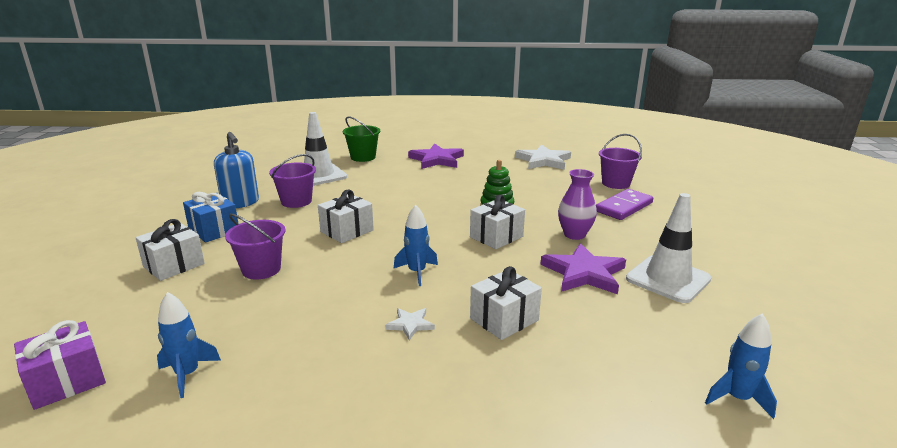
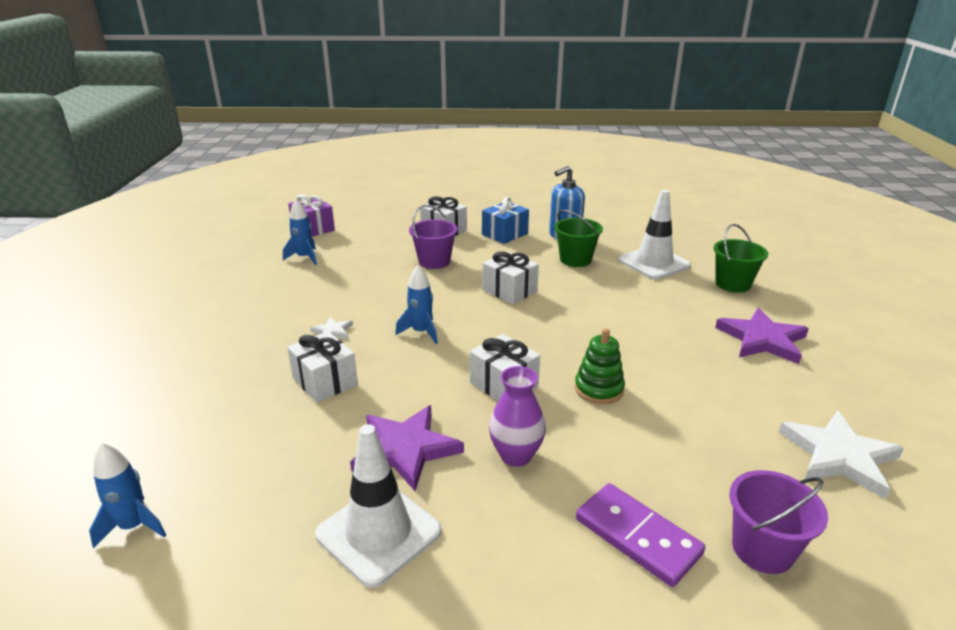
camera: 90 degrees right, 5 degrees up
purple bucket [269,154,316,208] -> green bucket [554,210,603,267]

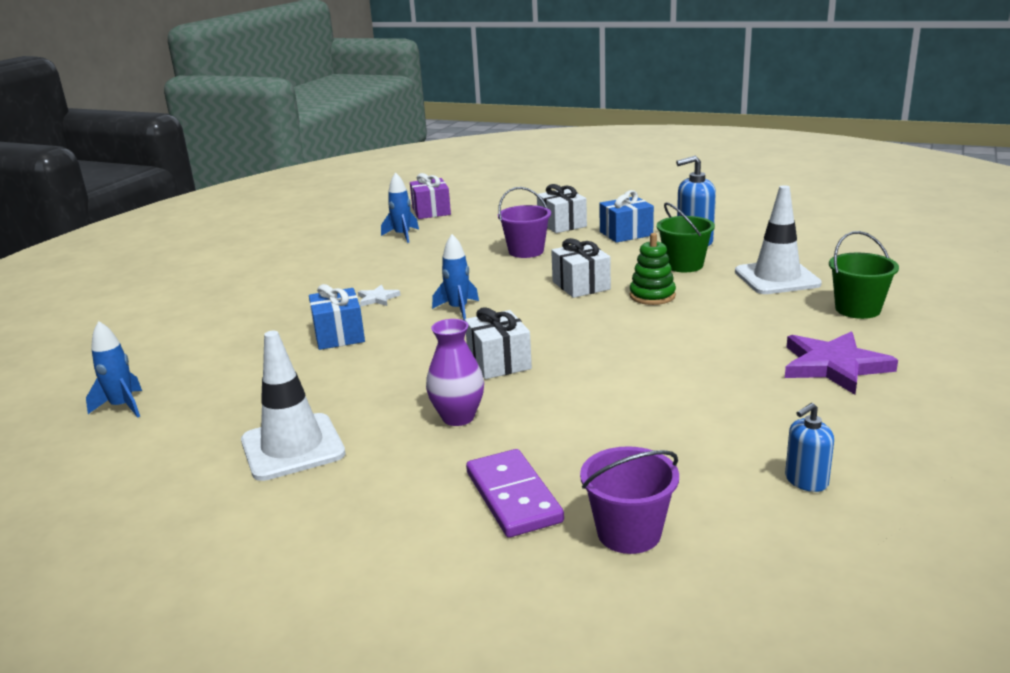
camera: 25 degrees right, 5 degrees down
white gift [287,331,358,403] -> blue gift [309,284,365,350]
purple star [350,405,464,491] -> none
green stacking toy [575,328,625,404] -> green stacking toy moved to [630,233,676,305]
white star [779,411,904,499] -> blue soap dispenser [785,403,834,492]

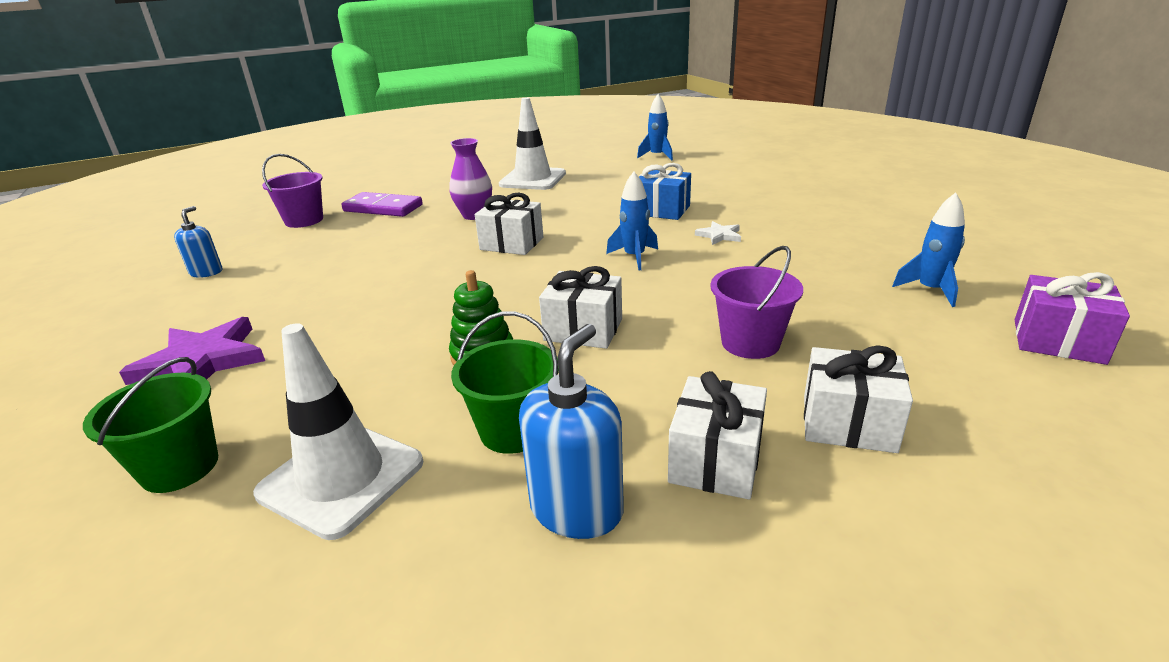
camera: 130 degrees right, 5 degrees up
blue gift [599,190,654,243] -> white gift [668,371,767,500]

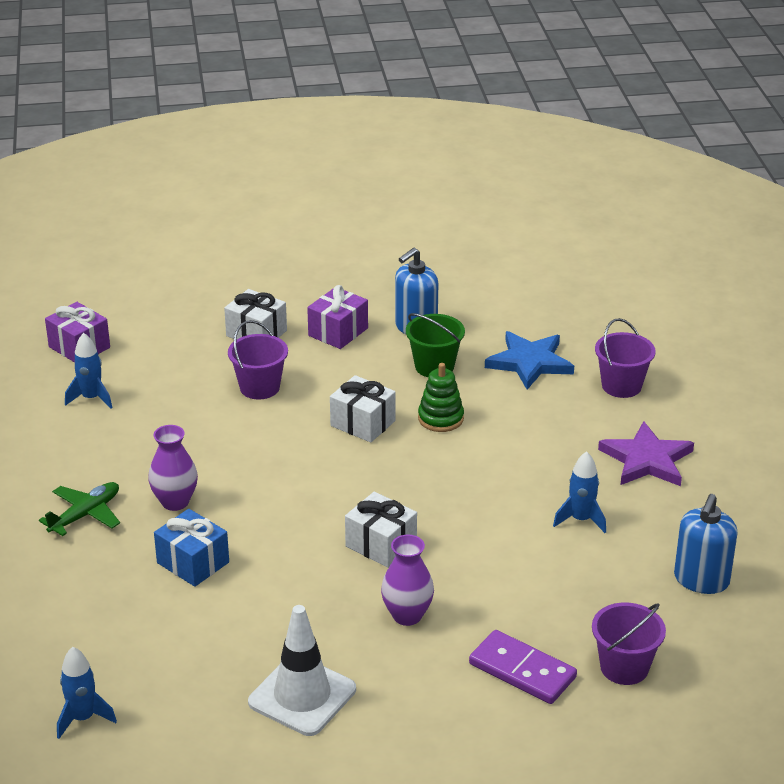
camera: 165 degrees left, 5 degrees up
green bucket [83,357,218,493] -> purple bucket [595,318,656,398]
blue soap dispenser [174,206,222,278] -> blue soap dispenser [674,494,738,594], size x1.62
white traffic cone [253,323,423,540] -> blue star [485,331,574,390]
blue rocket [606,172,658,270] -> blue rocket moved to [553,451,606,533]
white gift [668,371,767,500] -> purple gift [307,285,368,349]
white star [695,221,741,245] -> purple vase [148,425,198,511]
none -> green plane [39,482,120,536]

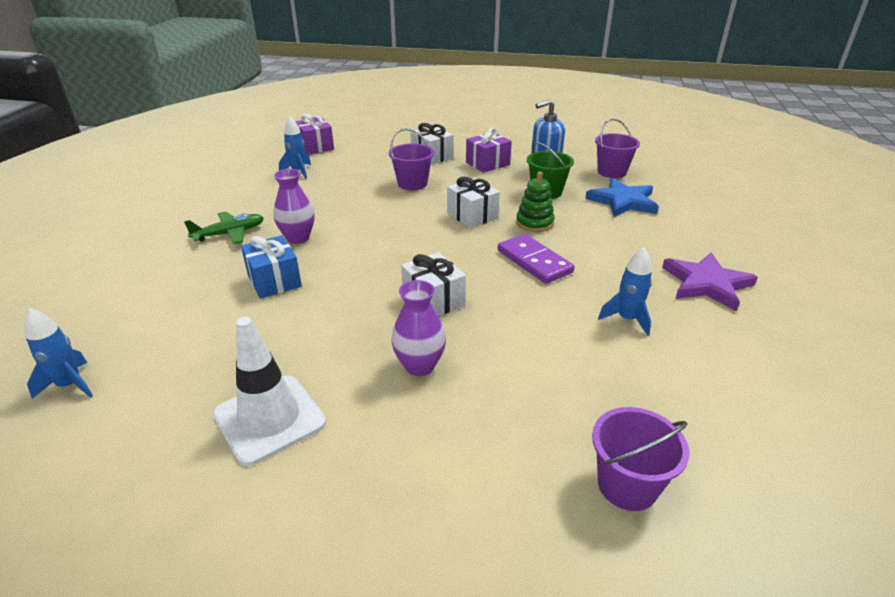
camera: 20 degrees right, 0 degrees up
purple domino [469,630,577,704] -> purple domino moved to [498,234,575,284]
purple bucket [595,318,656,398] -> purple bucket moved to [595,118,640,178]
blue soap dispenser [674,494,738,594] -> none

